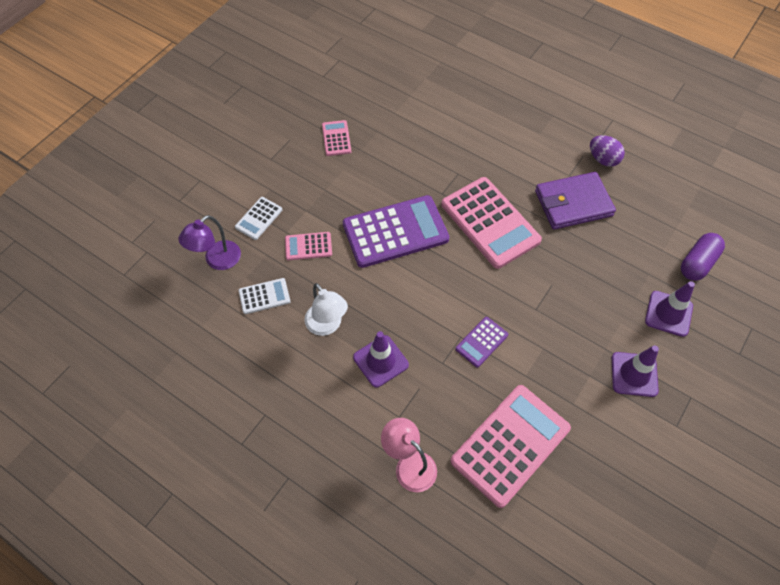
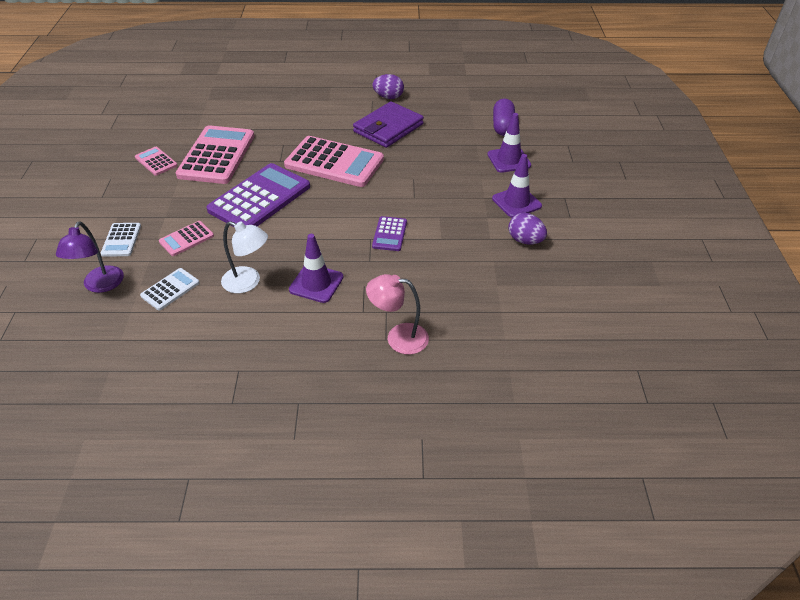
camera: 35 degrees left, 15 degrees down
pink calculator [451,385,571,508] -> pink calculator moved to [176,125,254,184]
none -> purple egg [508,213,547,244]

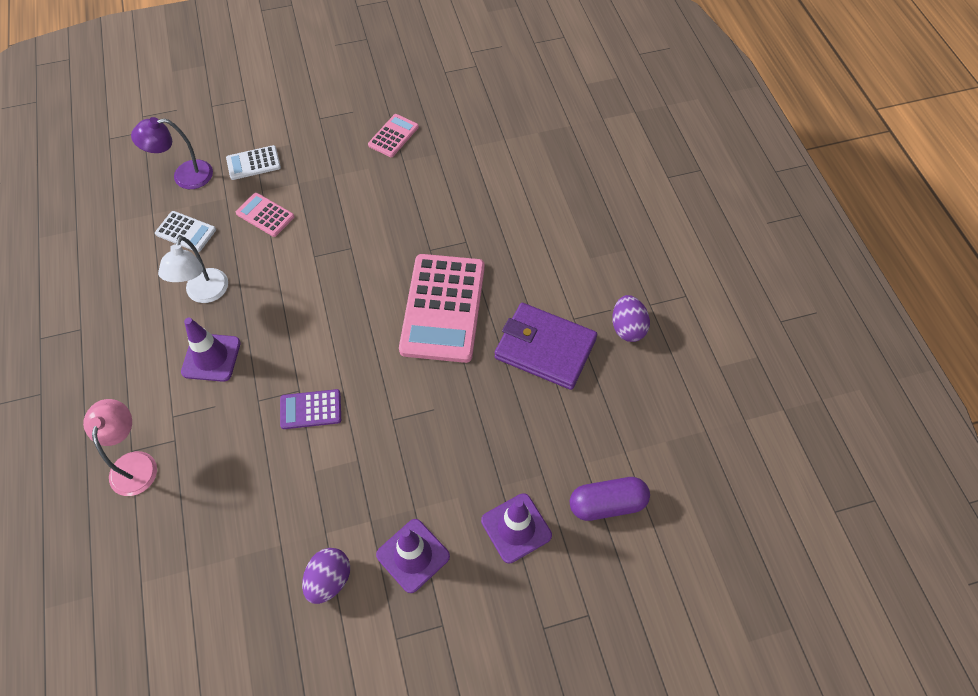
camera: 75 degrees right, 15 degrees up
pink calculator [176,125,254,184] -> none
purple calculator [206,163,310,228] -> none

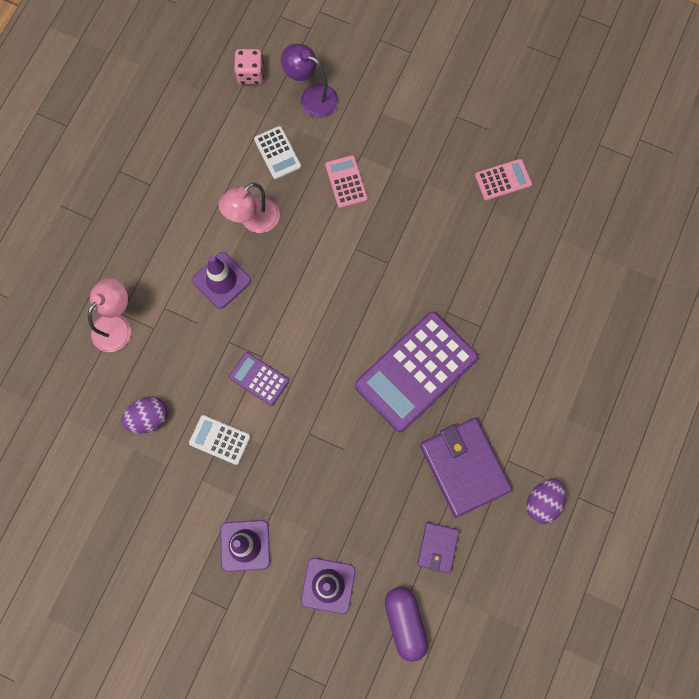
camera: 40 degrees right, 15 degrees up
white lamp [158,236,228,303] -> pink lamp [218,183,280,233]
white calculator [226,145,281,180] -> white calculator moved to [189,415,251,465]
purple egg [302,548,350,604] -> purple egg moved to [121,397,168,433]
pink calculator [399,254,485,363] -> purple calculator [355,311,478,432]
purple capsule [570,477,650,521] -> purple capsule turned 45 degrees clockwise [385,587,428,662]
none -> pink dice [234,49,264,84]
none -> purple wallet [417,522,459,573]

